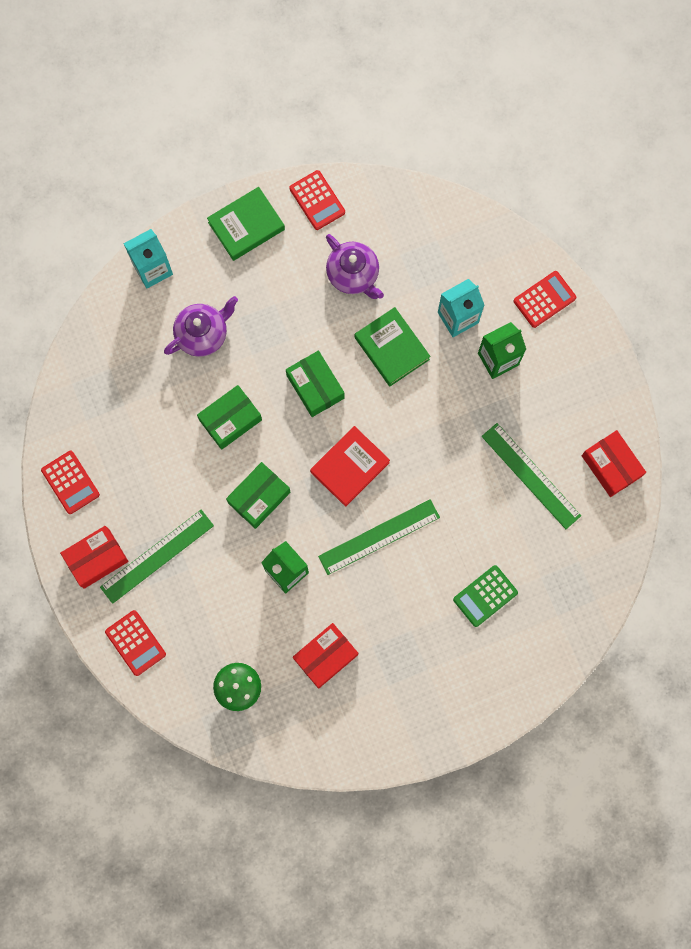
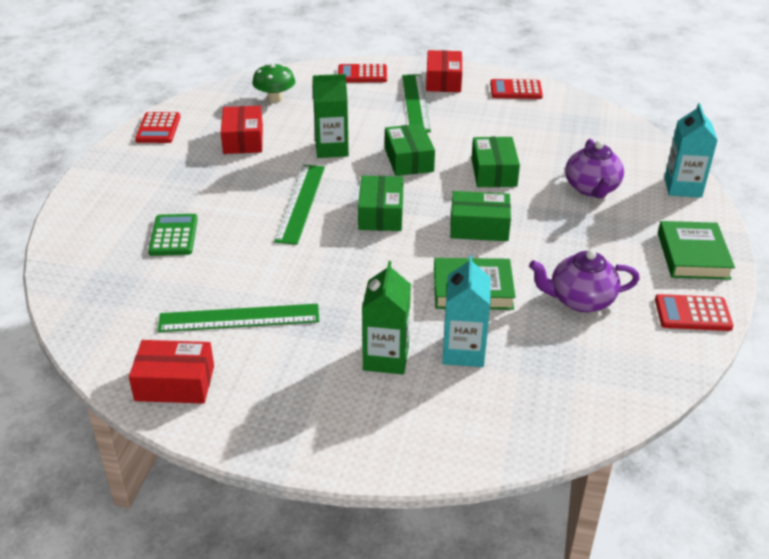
camera: 125 degrees right, 40 degrees down
red book [310,426,390,507] -> green box [358,176,404,231]
red calculator [514,271,577,328] -> red calculator moved to [135,112,180,143]

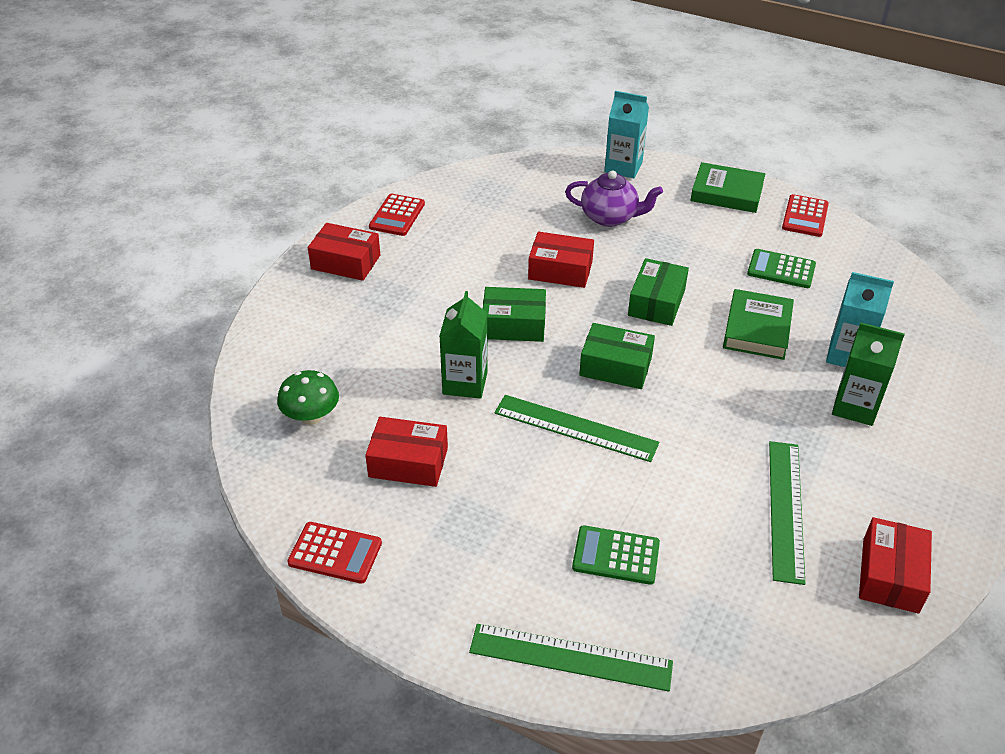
camera: 75 degrees left, 5 degrees up
red calculator [338,64,387,82] -> none
green ruler [402,74,431,132] -> green ruler moved to [469,624,673,692]
green box [471,137,520,187] -> red box [528,232,594,288]
purple teapot [529,249,640,313] -> green calculator [747,249,816,288]

